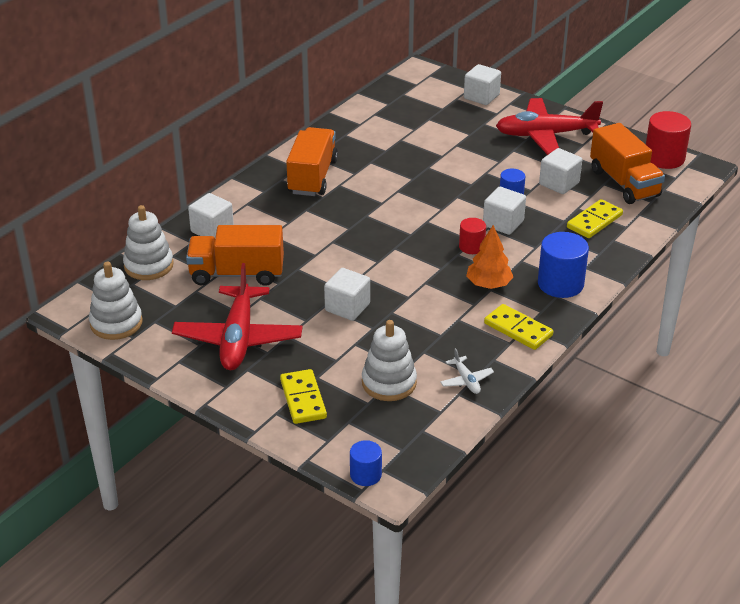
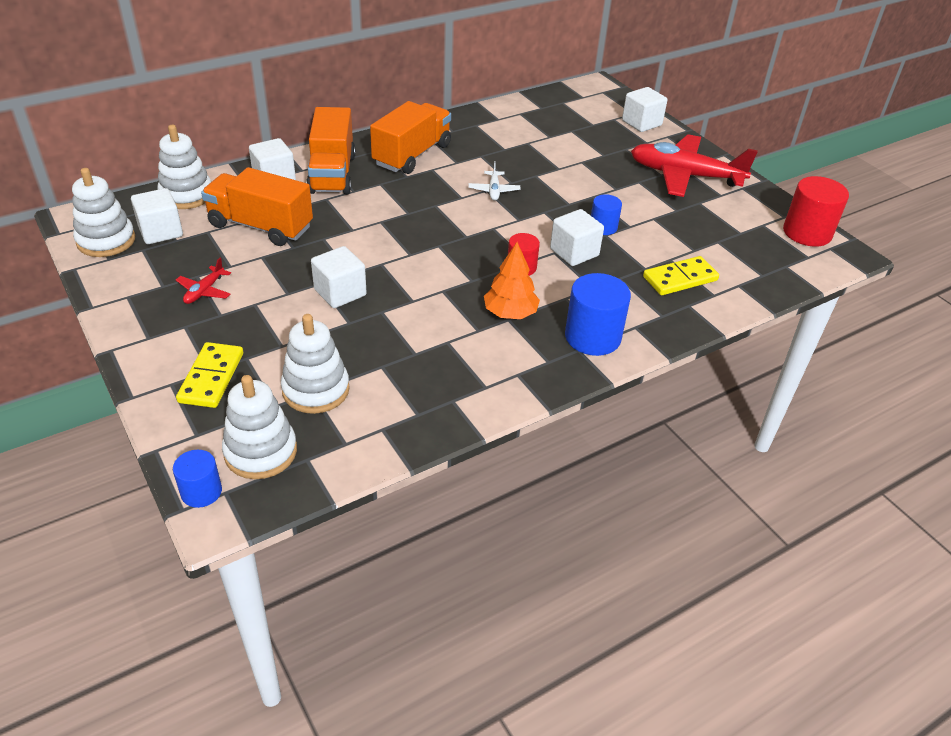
camera: 20 degrees right, 5 degrees up
red plane [172,263,302,370] -> red plane [176,258,231,304], size x0.42
white plane [440,348,494,394] -> white plane moved to [468,161,520,201]
yellow domino [484,304,553,350] -> none
white cube [539,148,582,194] -> white cube moved to [131,188,183,244]
orange truck [590,123,665,204] -> orange truck moved to [306,107,356,194]
none -> white stacking toy [222,375,297,479]

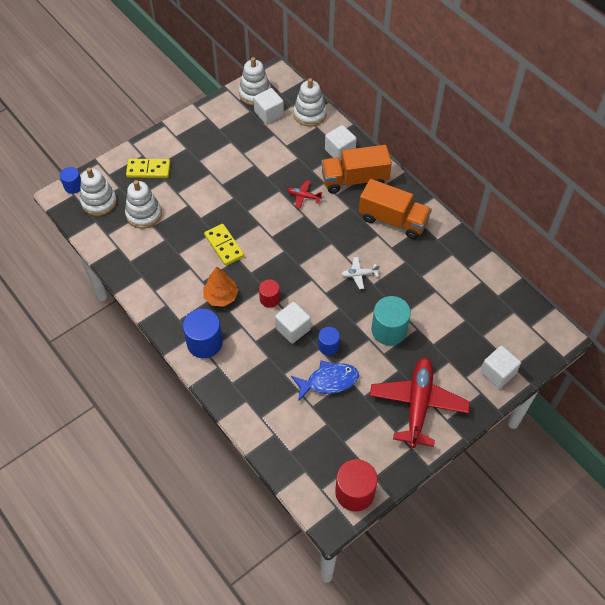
camera: 85 degrees right, 15 degrees up
red plane [176,258,231,304] -> red plane moved to [287,180,322,209]
orange truck [201,167,313,246] -> none
white cube [311,246,367,308] -> none
yellow domino [643,256,719,295] -> yellow domino moved to [204,224,244,266]
none -> blue fish [291,361,359,401]
none -> turquoise cylinder [371,296,411,345]

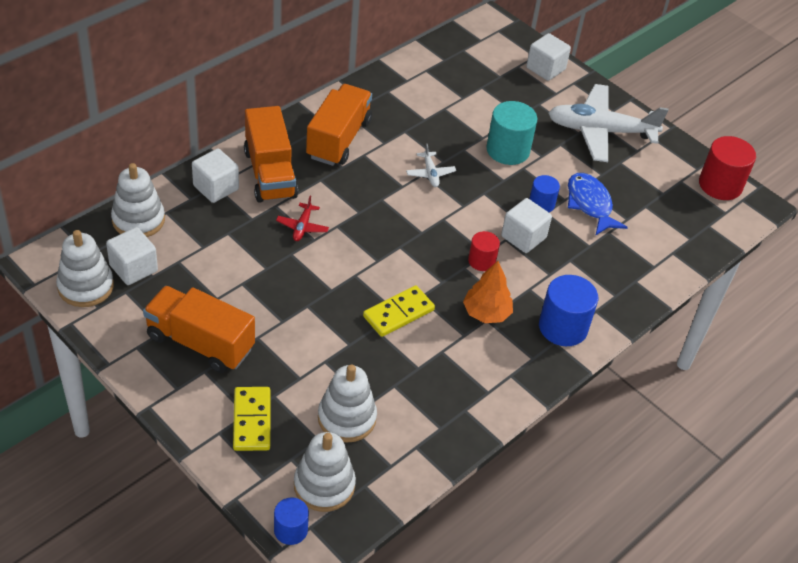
camera: 100 degrees left, 10 degrees down
red plane [369,357,470,448] -> white plane [548,84,668,162]
none -> orange truck [143,286,255,373]

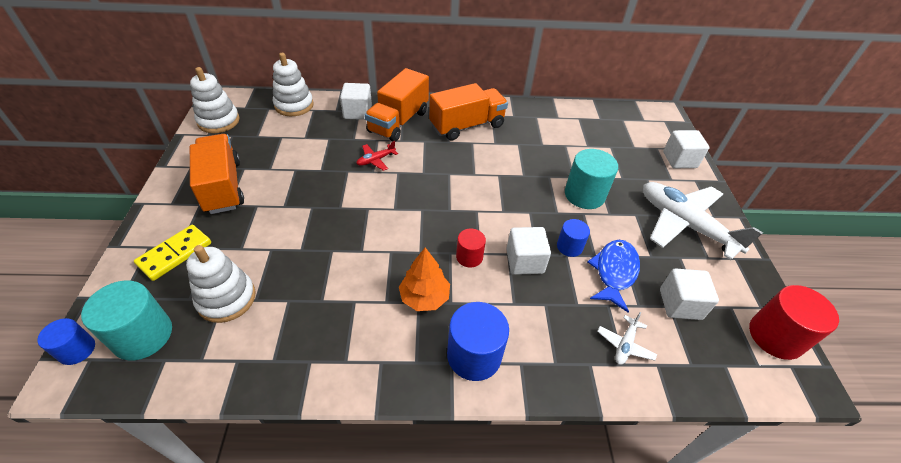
camera: 45 degrees right, 0 degrees up
white cube [106,227,158,285] -> white cube moved to [660,268,719,320]
white stacking toy [294,432,356,512] -> turquoise cylinder [81,281,172,360]
yellow domino [363,285,435,337] -> none
white plane [406,144,456,187] -> white plane moved to [597,312,657,365]

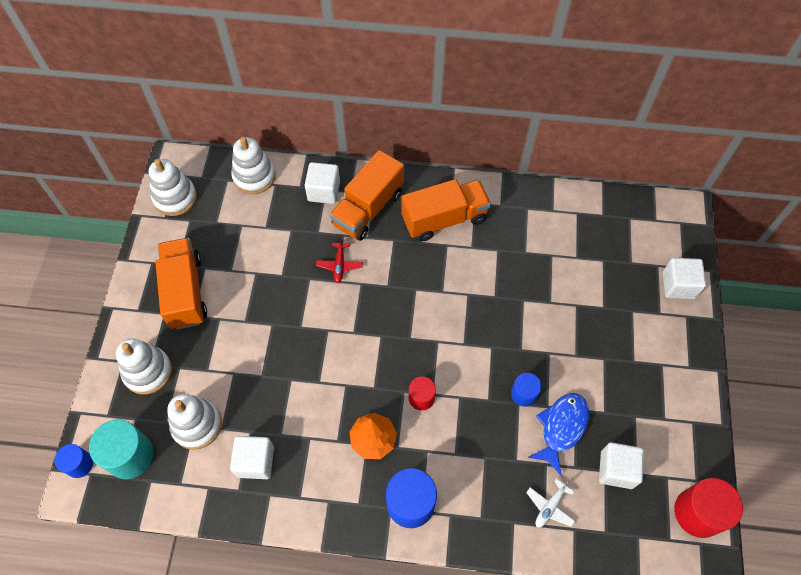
camera: 10 degrees right, 15 degrees up
yellow domino [134,225,211,281] -> white stacking toy [116,338,172,395]
red plane [356,141,398,171] -> red plane turned 60 degrees counterclockwise [316,237,363,283]
white cube [506,227,551,275] -> white cube moved to [230,436,274,479]
turquoise cylinder [565,149,618,209] -> none
white plane [643,182,763,260] -> none

